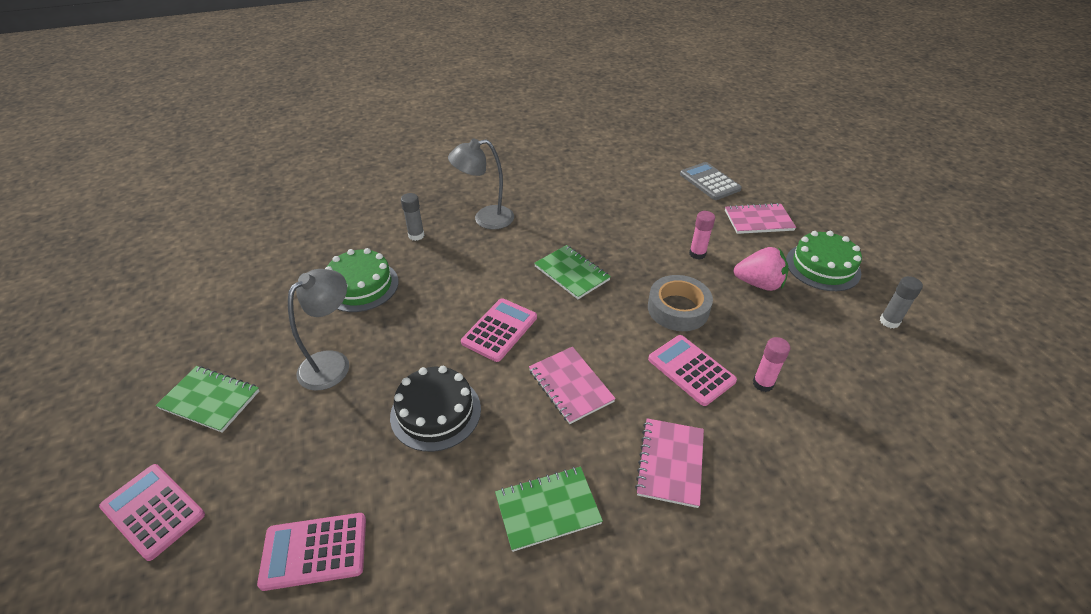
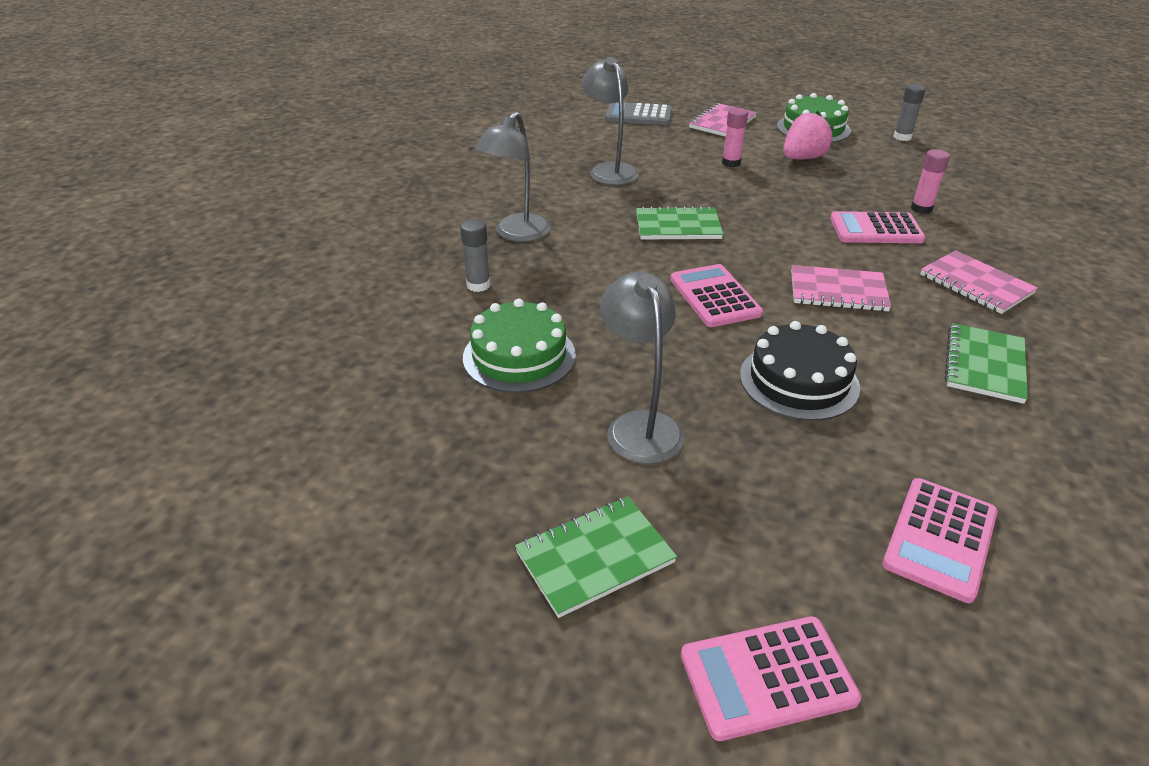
camera: 50 degrees left, 5 degrees down
grey tape [648,275,713,331] -> none
none -> grey lamp [582,57,639,185]

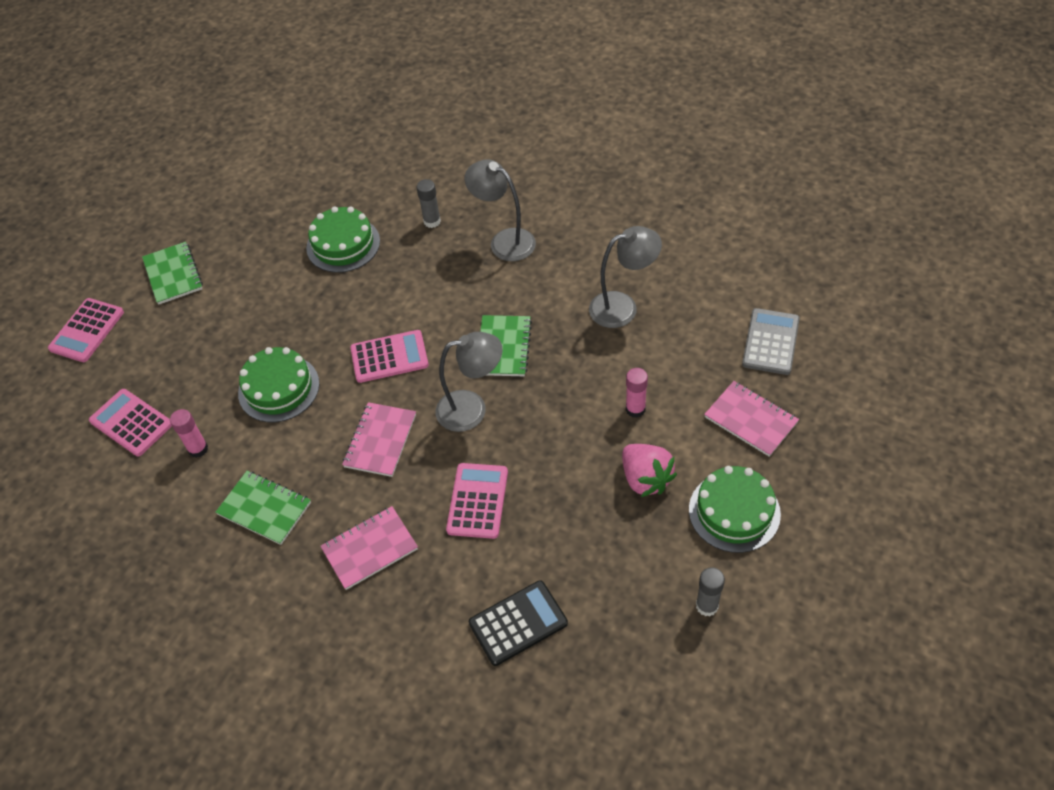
camera: 100 degrees right, 15 degrees up
grey lamp [600,271,684,464] -> grey lamp moved to [436,332,502,432]
pink calculator [681,616,861,741] -> pink calculator turned 150 degrees counterclockwise [48,298,124,362]
black cake [740,321,860,421] -> green cake [238,347,319,422]
pink glue stick [911,149,950,214] -> pink glue stick moved to [170,409,208,458]
none -> black calculator [469,580,568,666]

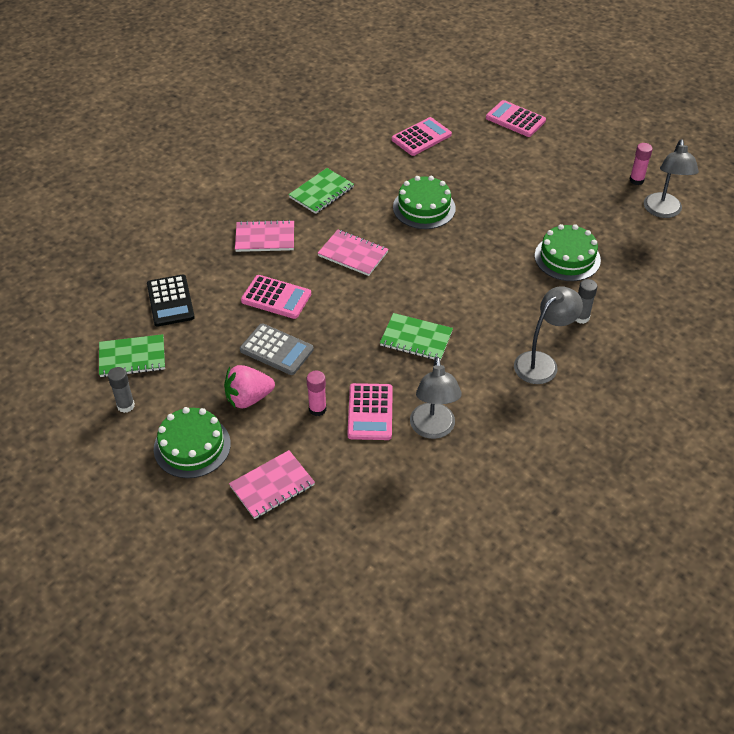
camera: 100 degrees right, 5 degrees down
green notebook [142,242,203,305] -> green notebook moved to [99,334,165,377]
pink glue stick [170,409,208,458] -> pink glue stick moved to [629,143,653,185]
pink notebook [320,506,418,590] -> pink notebook turned 75 degrees counterclockwise [235,220,294,252]
pink calculator [350,330,429,383] -> pink calculator moved to [347,383,393,440]
grey lamp [436,332,502,432] -> grey lamp moved to [644,140,699,218]
grey calculator [742,308,800,375] -> grey calculator moved to [240,323,314,375]

